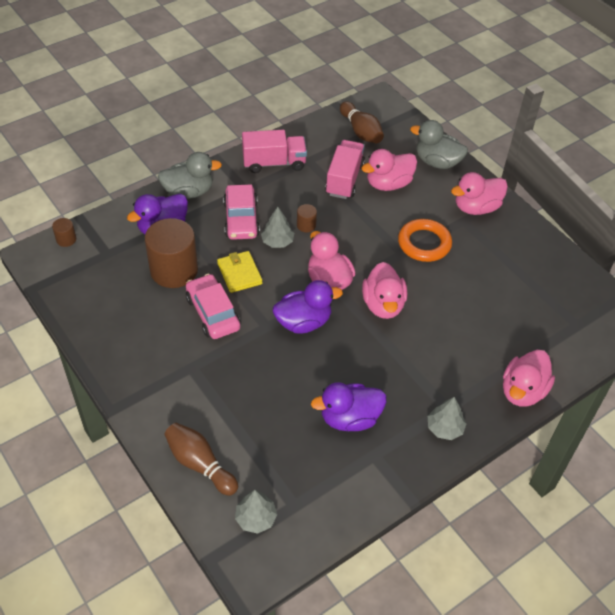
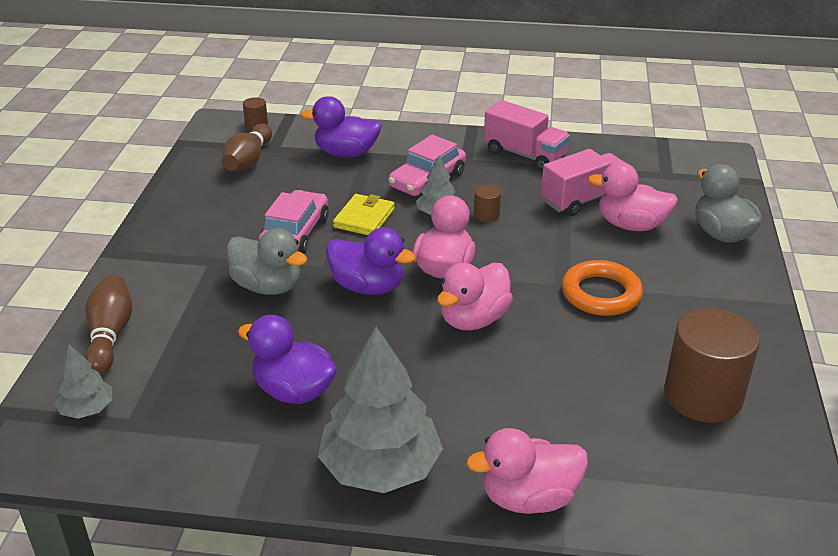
camera: 45 degrees right, 15 degrees down
brown cylinder [145,218,198,288] -> brown cylinder moved to [664,308,760,423]
grey duck [158,152,222,199] -> grey duck moved to [226,228,307,295]
brown bowling pin [340,101,384,143] -> brown bowling pin moved to [222,123,272,171]
grey tree [428,397,466,440] -> grey tree [318,326,443,493], size x2.01
pink duck [451,172,508,215] -> none

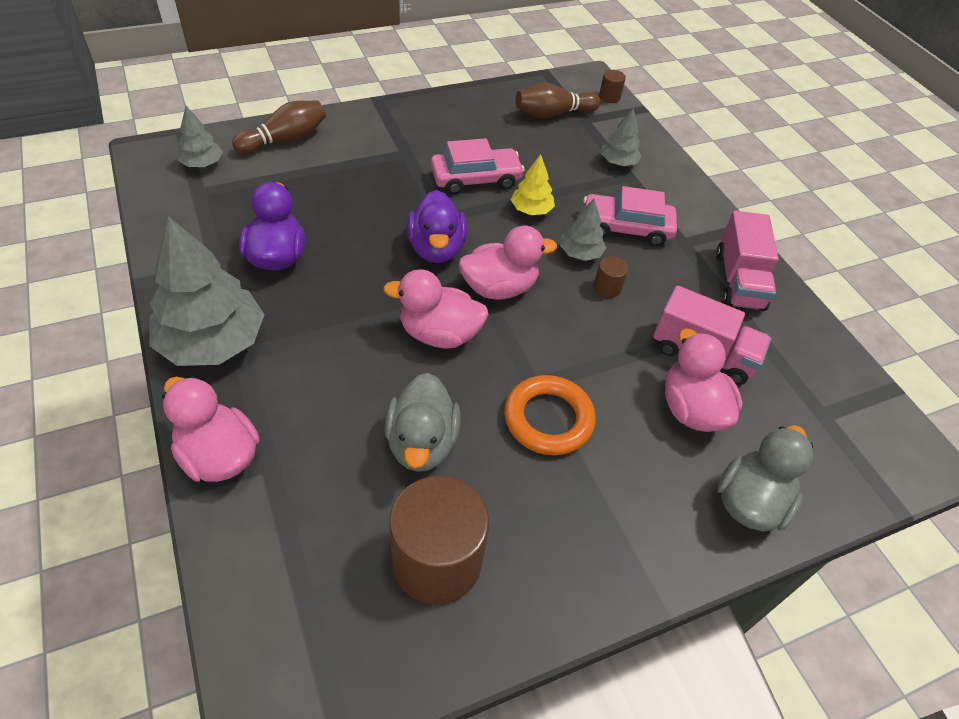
camera: 55 degrees right, 15 degrees up
grey duck [226,228,307,295] -> grey duck moved to [384,373,461,472]
purple duck [301,96,382,158] -> grey tree [601,108,642,166]
yellow wallet [333,194,395,235] -> yellow tree [511,154,555,215]

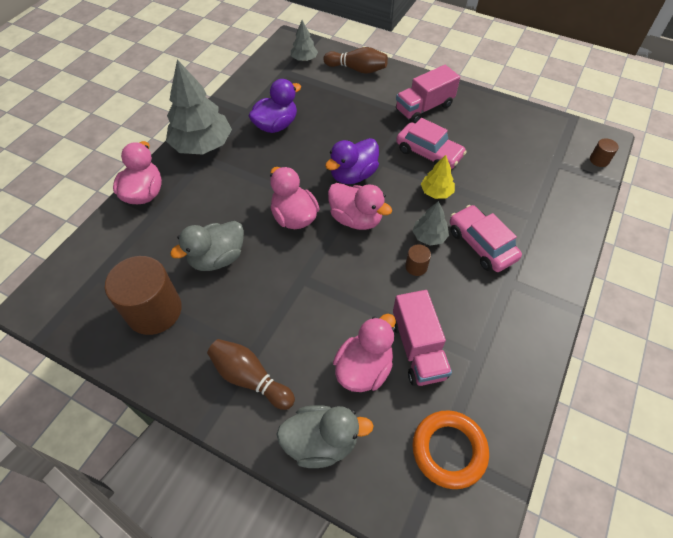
camera: 55 degrees right, 5 degrees up
orange ring [504,375,596,455] -> orange ring moved to [412,410,489,489]
brown bowling pin [515,83,600,119] -> brown bowling pin moved to [207,339,295,410]
grey tree [601,108,642,166] -> none
pink truck [716,211,779,311] -> pink truck moved to [396,65,460,123]

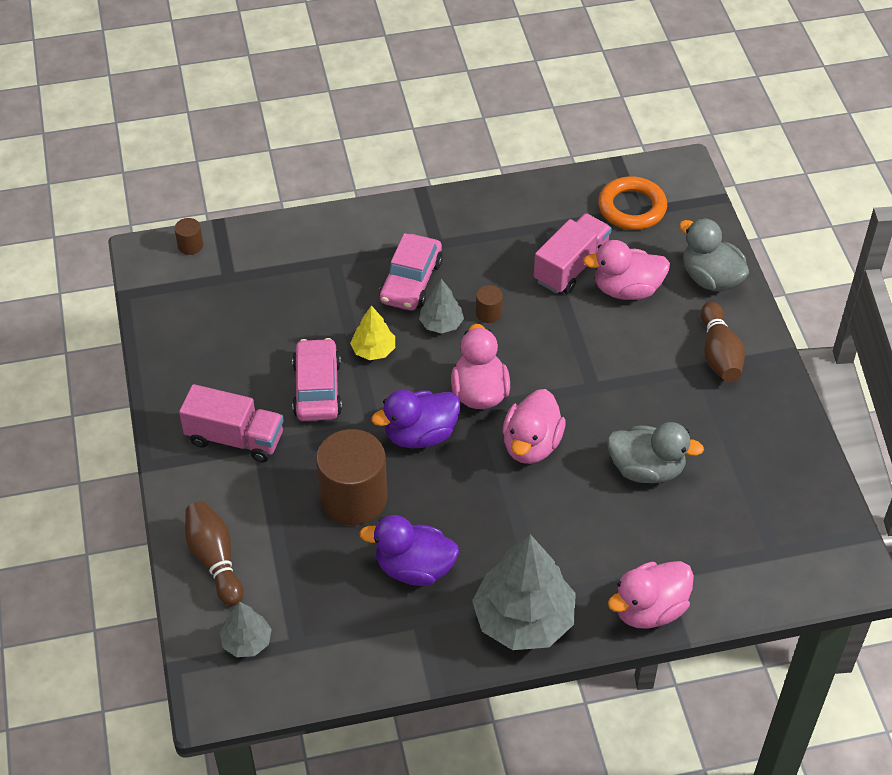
camera: 130 degrees left, 5 degrees down
brown cylinder [105,256,182,335] -> brown cylinder moved to [316,429,387,525]
purple duck [325,138,379,184] -> purple duck turned 150 degrees clockwise [371,390,461,448]

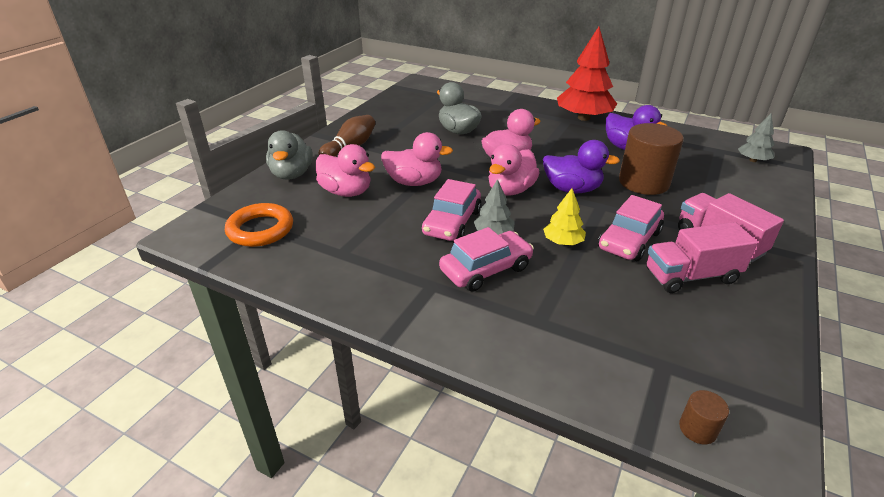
camera: 140 degrees left, 15 degrees down
brown bowling pin [185,501,243,606] -> none
grey tree [472,534,576,650] -> red tree [557,27,617,121]
brown cylinder [476,285,503,323] -> pink car [422,179,481,241]
pink truck [534,213,612,294] -> pink truck moved to [646,222,758,293]
pink duck [608,561,694,629] -> pink duck moved to [381,132,453,186]

